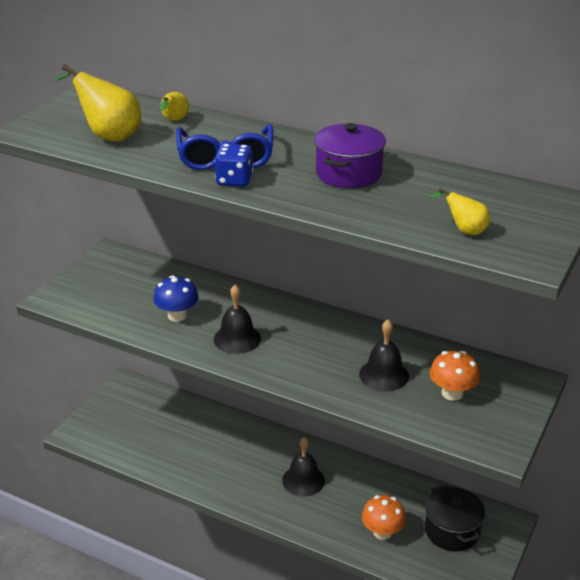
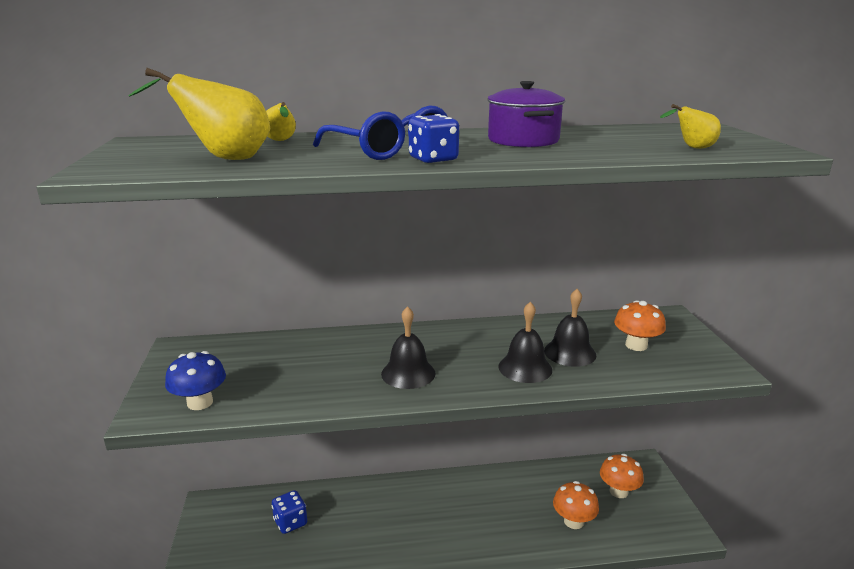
camera: 35 degrees left, 10 degrees down
blue mushroom [153,275,199,322] -> blue mushroom moved to [165,351,226,410]
black bell [282,437,325,497] -> black bell moved to [498,302,552,383]
black pot [425,485,485,551] -> orange mushroom [600,454,644,498]
none -> blue dice [272,490,307,534]

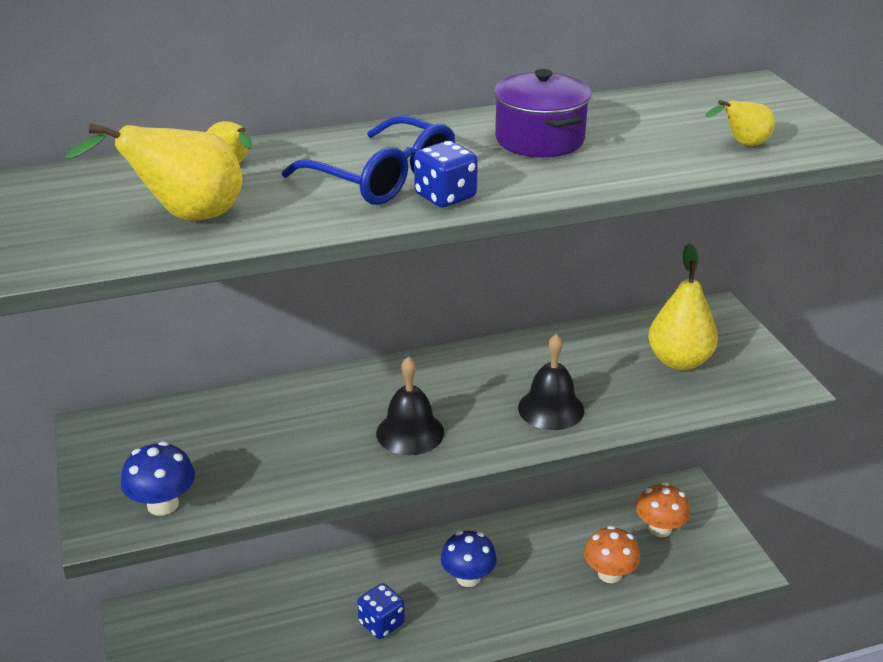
camera: 10 degrees left, 10 degrees up
blue dice [272,490,307,534] -> blue dice moved to [357,583,405,639]
black bell [544,289,596,367] -> none
orange mushroom [614,300,666,351] -> yellow pear [648,243,718,370]
none -> blue mushroom [441,531,497,587]

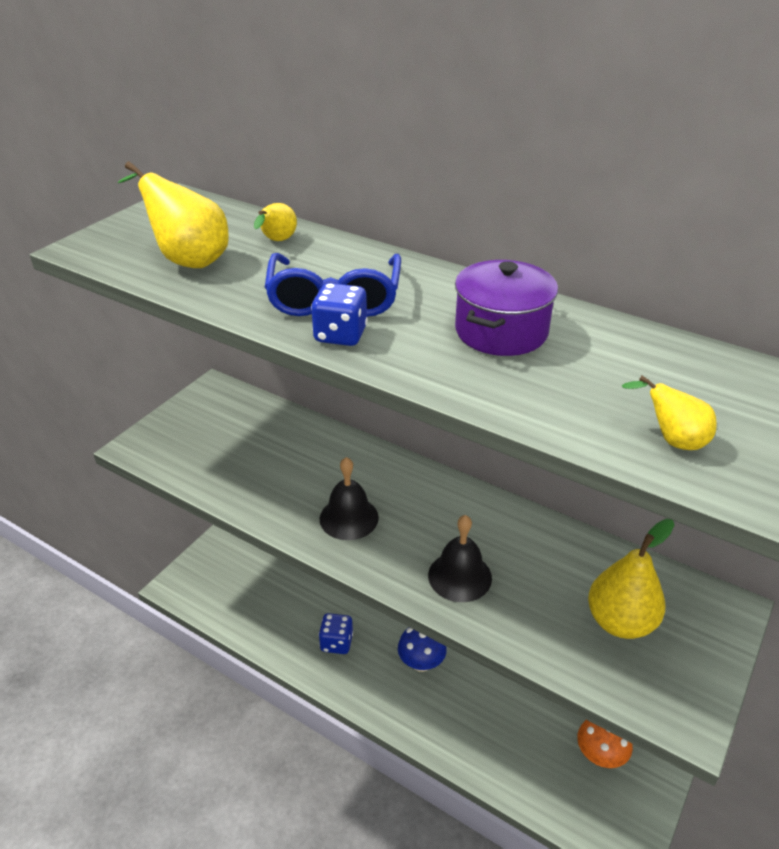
camera: 50 degrees right, 5 degrees up
blue mushroom [121,441,195,516] -> none
orange mushroom [584,526,640,583] -> none

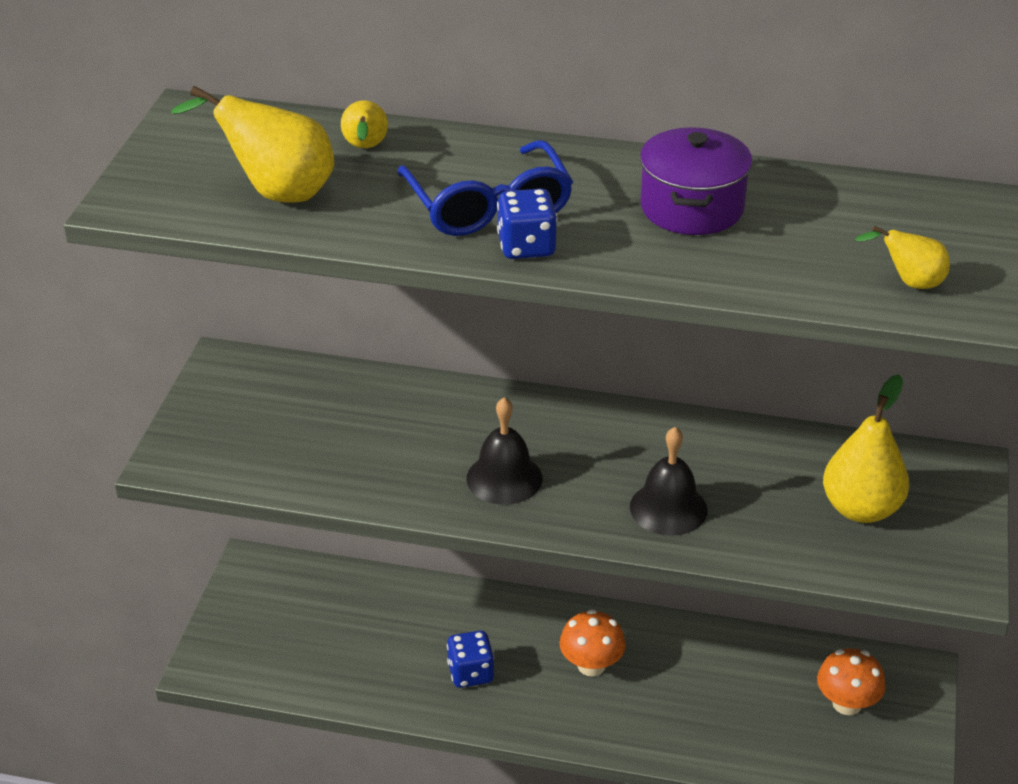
camera: 20 degrees left, 0 degrees up
blue mushroom [398,627,447,672] -> orange mushroom [559,609,626,676]

